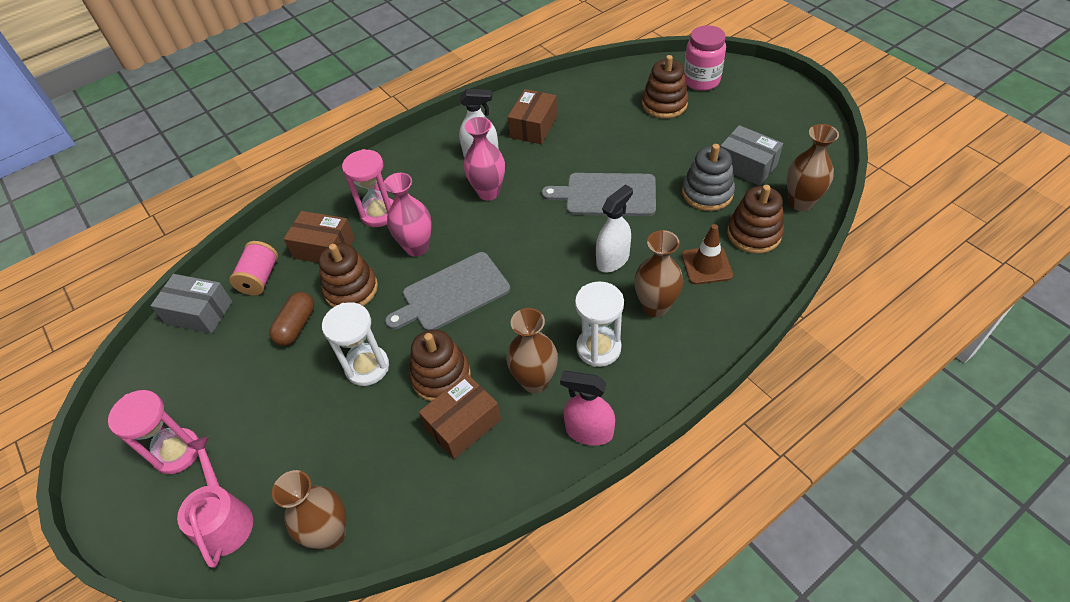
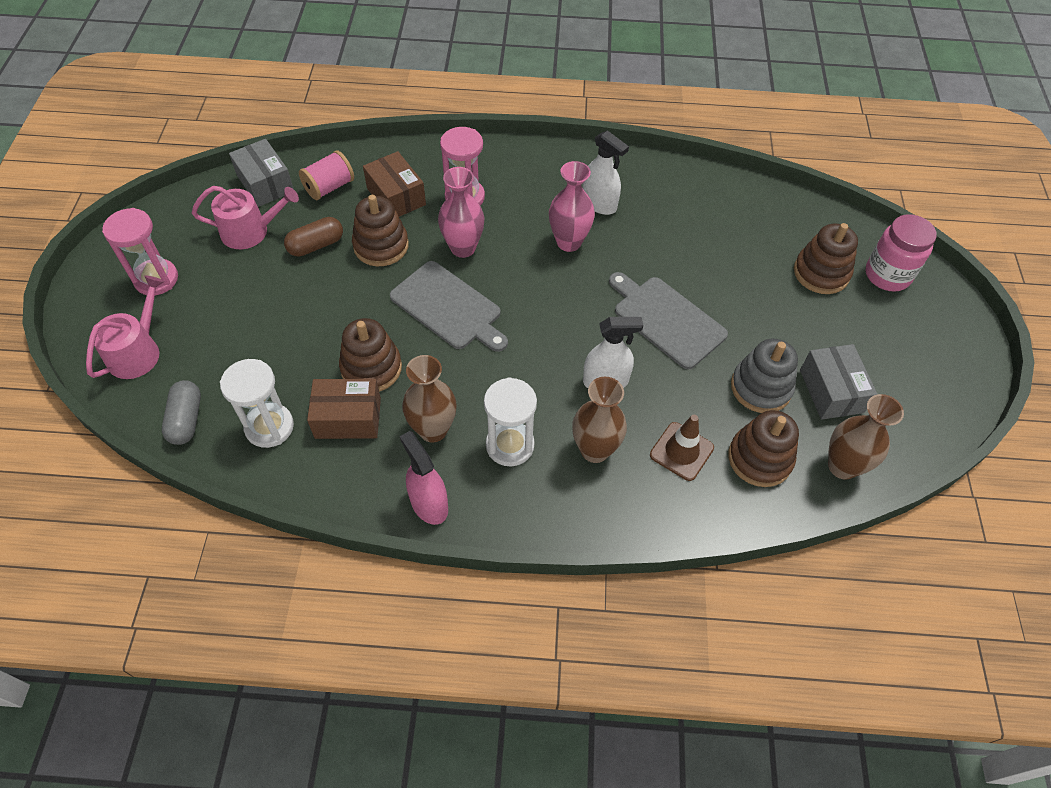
camera: 35 degrees right, 5 degrees up
brown vase [272,470,347,549] -> grey capsule [162,380,201,445]
white hourglass [322,302,389,386] -> white hourglass moved to [220,359,294,448]
grey cutting board [385,252,510,331] -> grey cutting board turned 150 degrees counterclockwise [390,261,508,352]
brown box [508,89,557,144] -> none
none -> pink watering can [192,186,299,249]

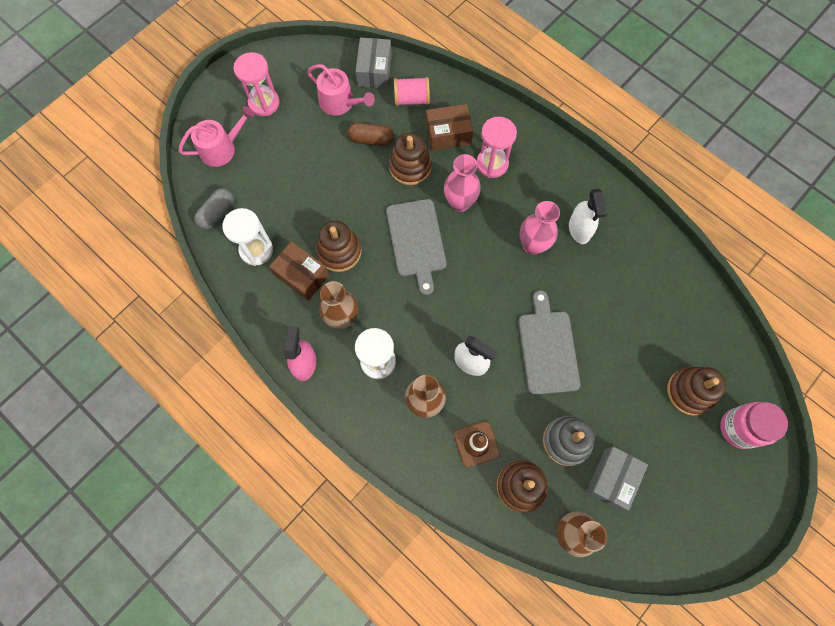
camera: 40 degrees right, 15 degrees up
brown box [363,151,426,217] -> brown box turned 75 degrees clockwise [426,104,473,151]

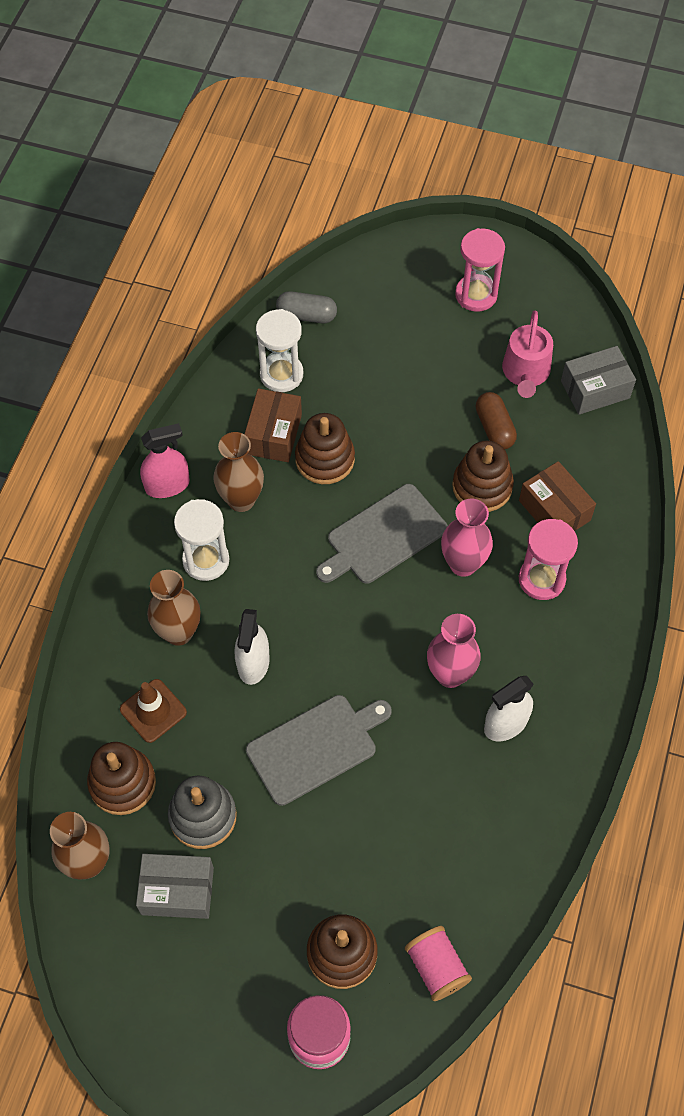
camera: 65 degrees right, 10 degrees down
pink watering can [178,106,255,167] -> none
pink spool [394,77,430,106] -> pink spool moved to [405,926,472,1001]

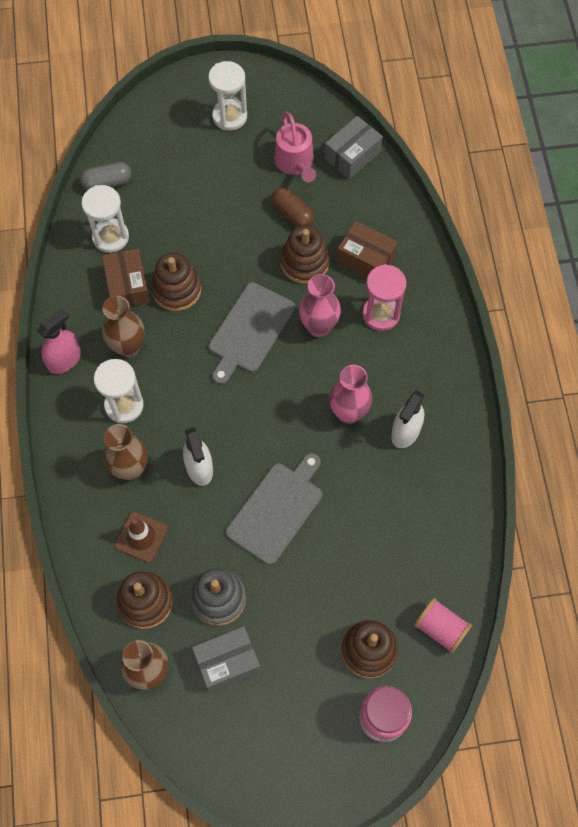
camera: 25 degrees left, 5 degrees up
pink hourglass [455,228,505,312] -> white hourglass [208,61,247,131]

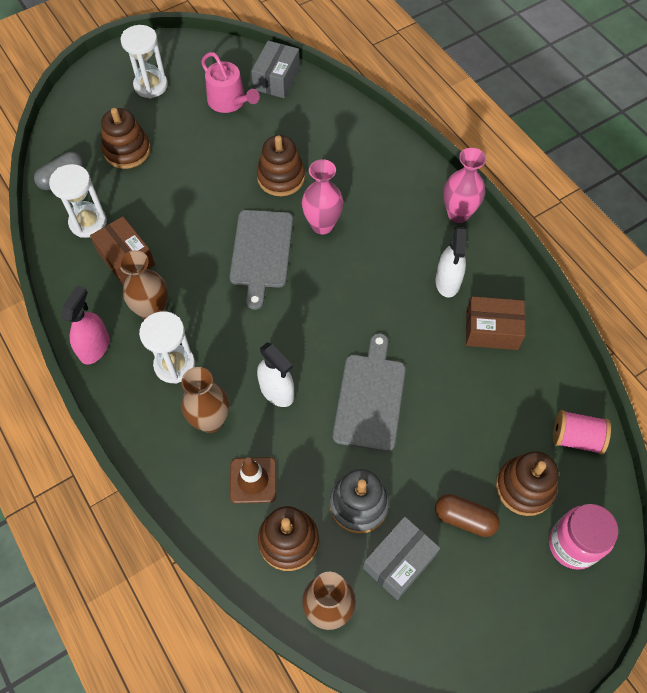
camera: 25 degrees left, 5 degrees down
brown stacking toy [151,253,202,311] -> brown stacking toy moved to [101,108,151,169]
brown capsule [271,187,315,227] -> brown capsule moved to [435,494,500,537]
pink vase [329,365,372,424] -> pink vase moved to [443,148,486,223]
brown box [337,221,398,278] -> brown box moved to [466,296,525,350]
pink hourglass [362,264,406,331] -> none

